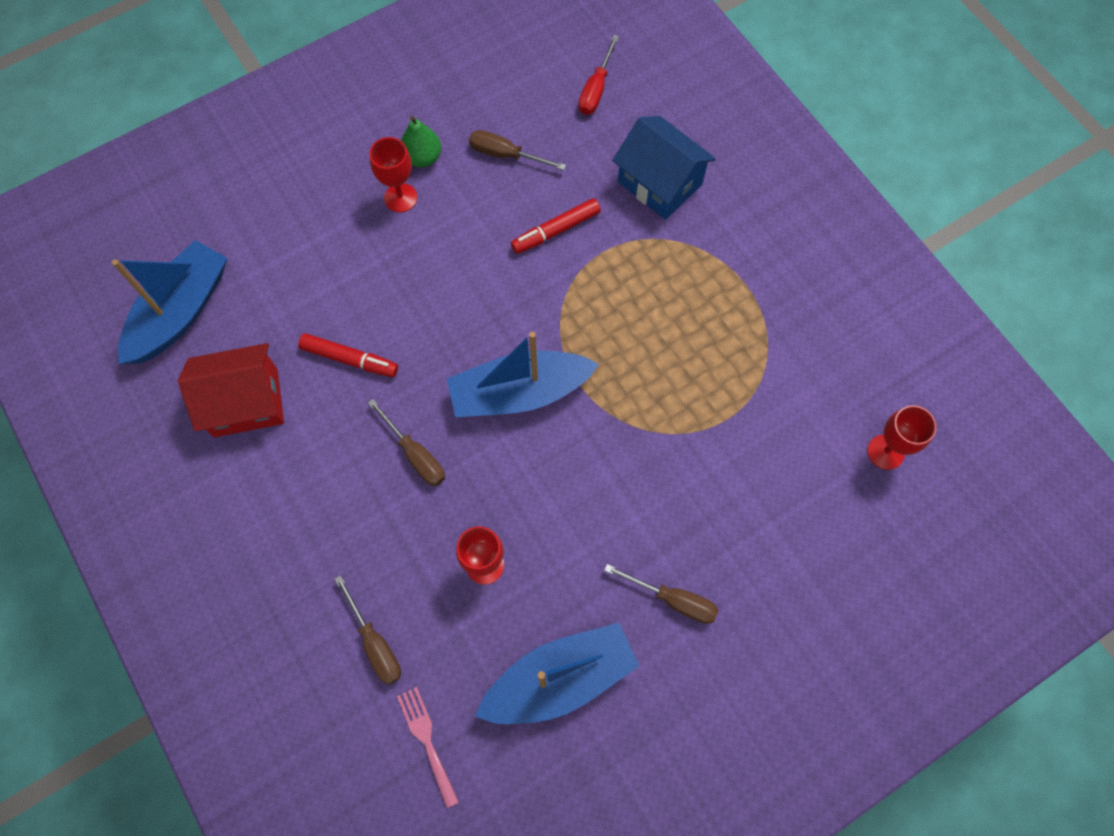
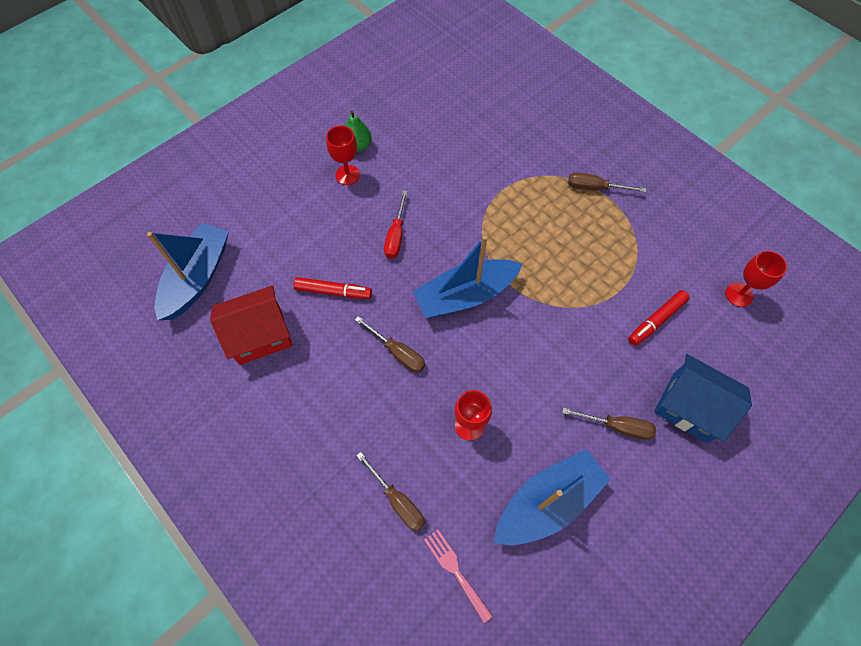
camera: 10 degrees left, 5 degrees down
brown screwdriver [469,130,566,170] -> brown screwdriver moved to [568,172,646,192]
red marker [511,198,601,254] -> red marker moved to [628,290,690,346]
red screwdriver [579,35,619,115] -> red screwdriver moved to [384,190,407,259]
blue house [612,116,716,220] -> blue house moved to [654,354,752,443]

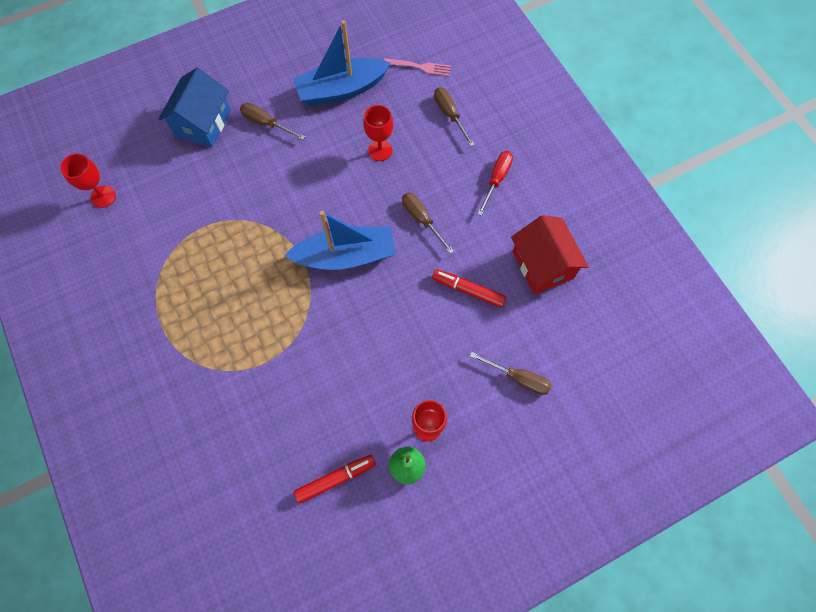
camera: 165 degrees left, 5 degrees up
blue boat [147,223,229,320] -> none
red house [210,285,292,365] -> red house turned 75 degrees clockwise [511,215,589,294]
red screwdriver [384,190,407,259] -> red screwdriver moved to [477,151,513,216]
pink fork [424,529,493,623] -> pink fork turned 60 degrees counterclockwise [384,58,451,76]
brown screwdriver [568,172,646,192] -> brown screwdriver moved to [470,352,552,395]
red marker [628,290,690,346] -> red marker moved to [294,455,376,504]
blue house [654,354,752,443] -> blue house turned 60 degrees clockwise [158,68,231,147]

